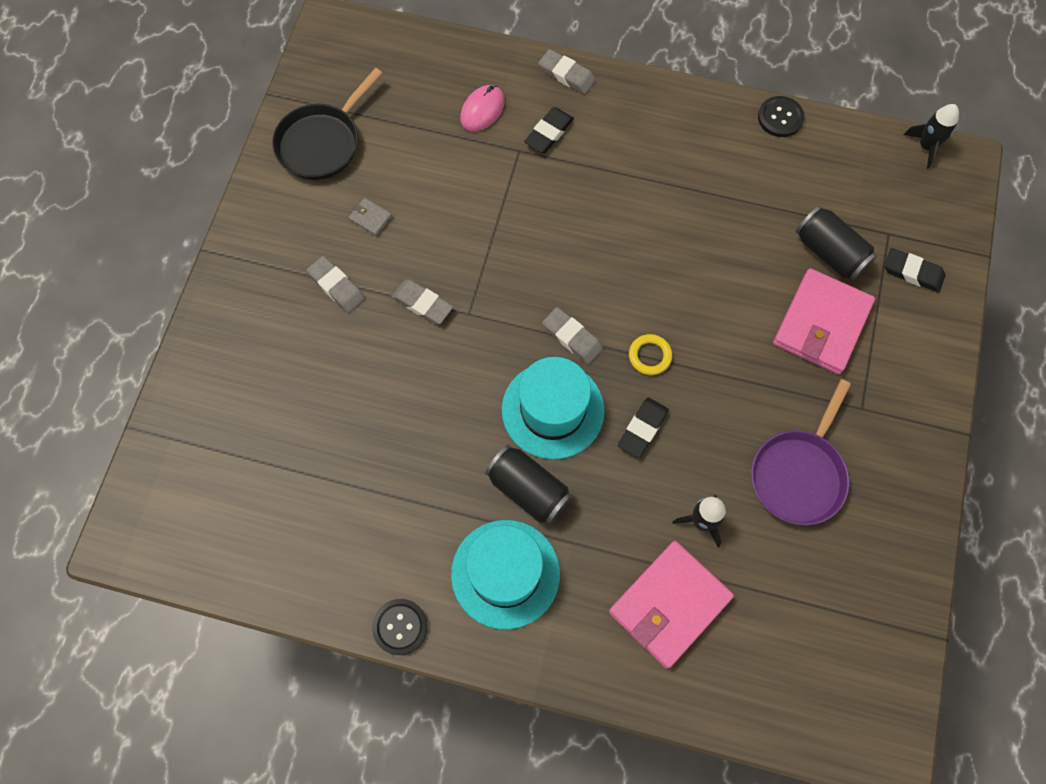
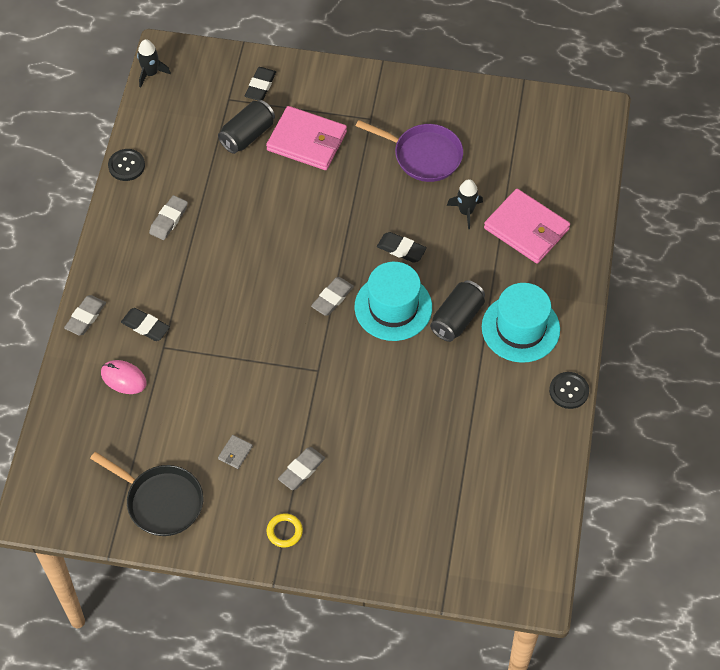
camera: 95 degrees left, 10 degrees down
grey eraser [392,279,453,324] -> grey eraser moved to [149,195,188,240]
yellow ring [629,334,672,375] -> yellow ring moved to [267,513,303,548]

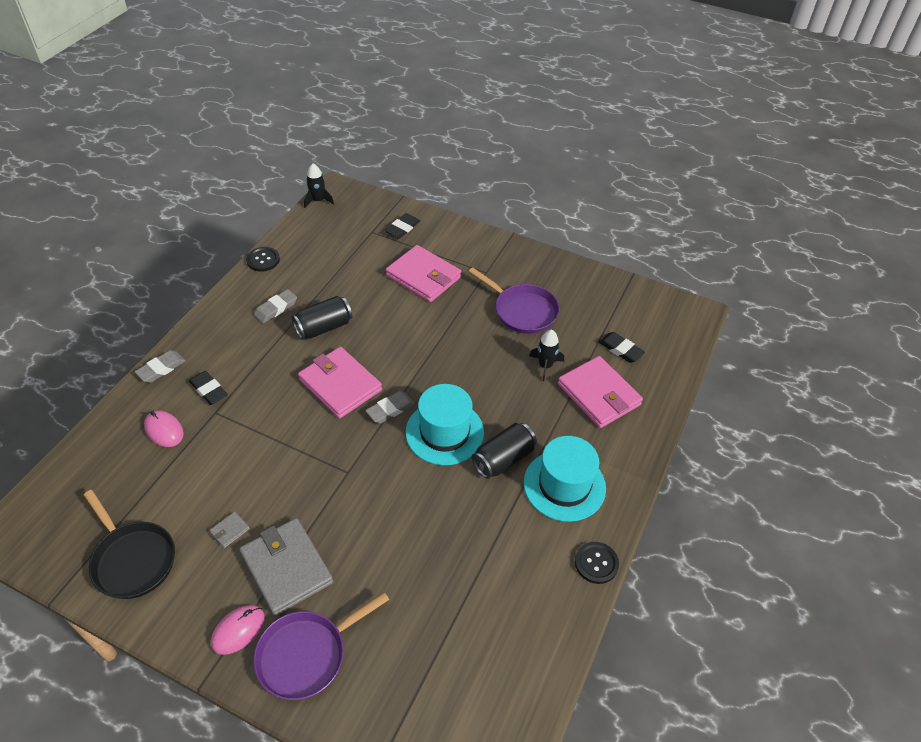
camera: 15 degrees right, 10 degrees down
black can [218,100,275,154] -> black can moved to [292,296,352,339]
yellow ring [267,513,303,548] -> pink mouse [211,605,265,655]
grey eraser [278,447,325,490] -> grey wallet [239,518,333,616]
black eraser [377,232,427,263] -> black eraser moved to [599,332,645,363]
none -> purple pan [253,592,389,700]
none -> pink wallet [298,347,382,419]

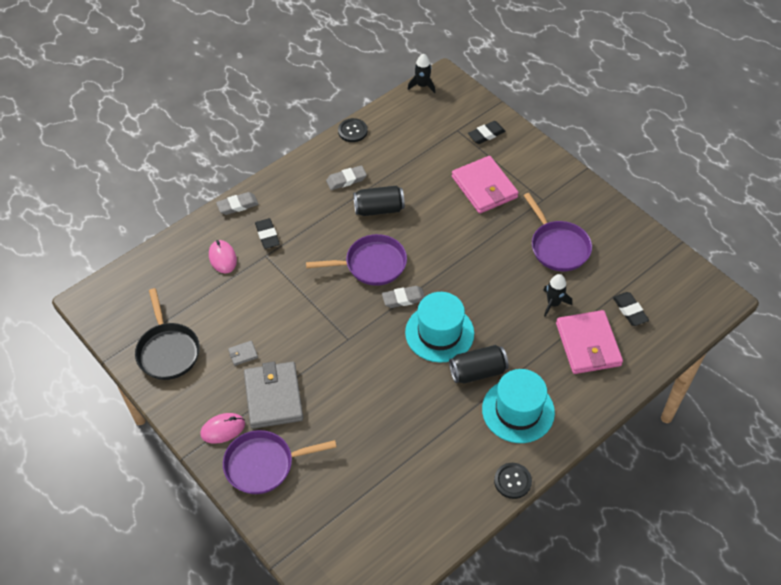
camera: 25 degrees right, 5 degrees up
pink wallet [298,347,382,419] -> purple pan [306,234,407,286]

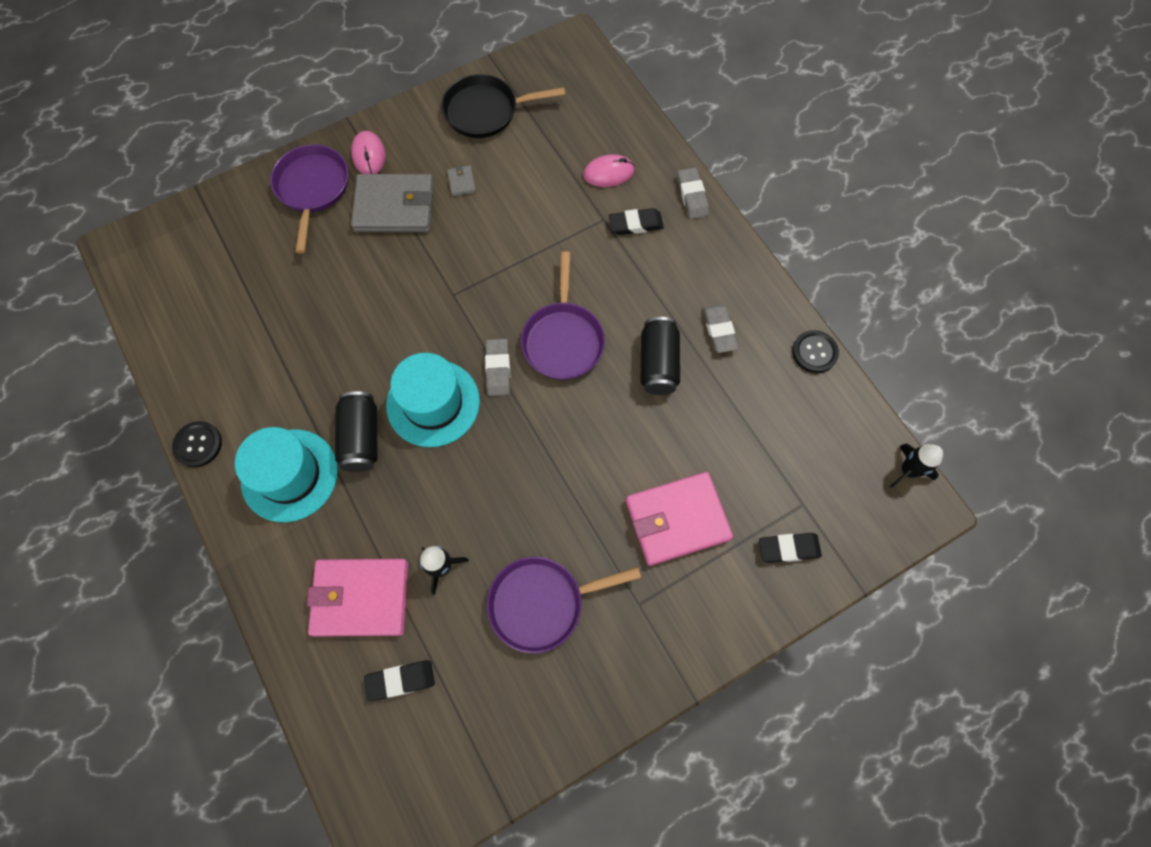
camera: 100 degrees right, 15 degrees up
black eraser [468,121,506,144] -> black eraser turned 75 degrees counterclockwise [759,533,822,563]

